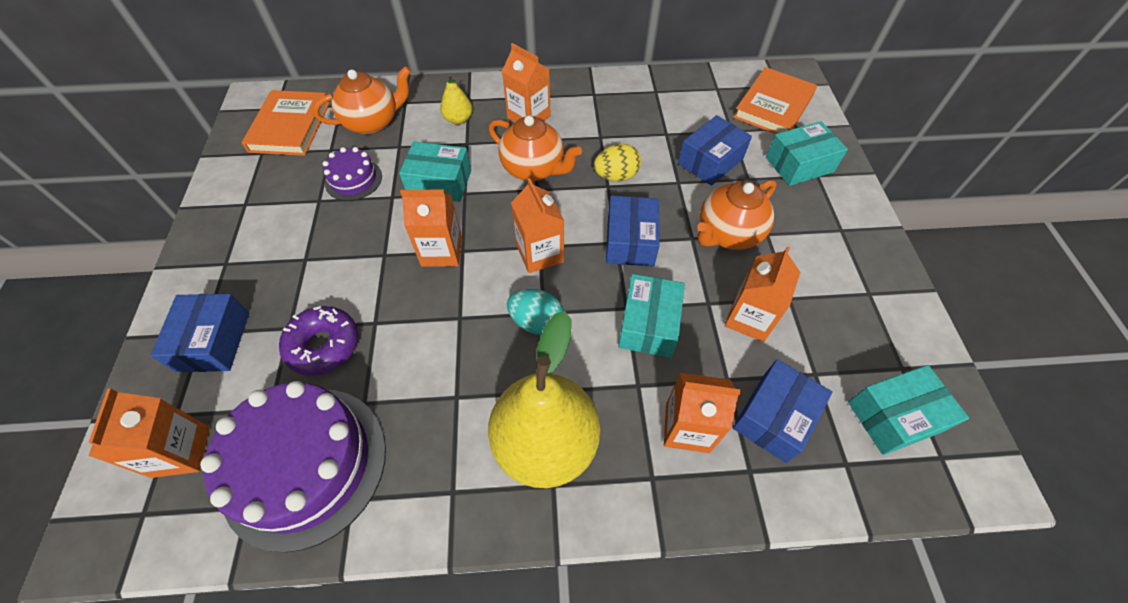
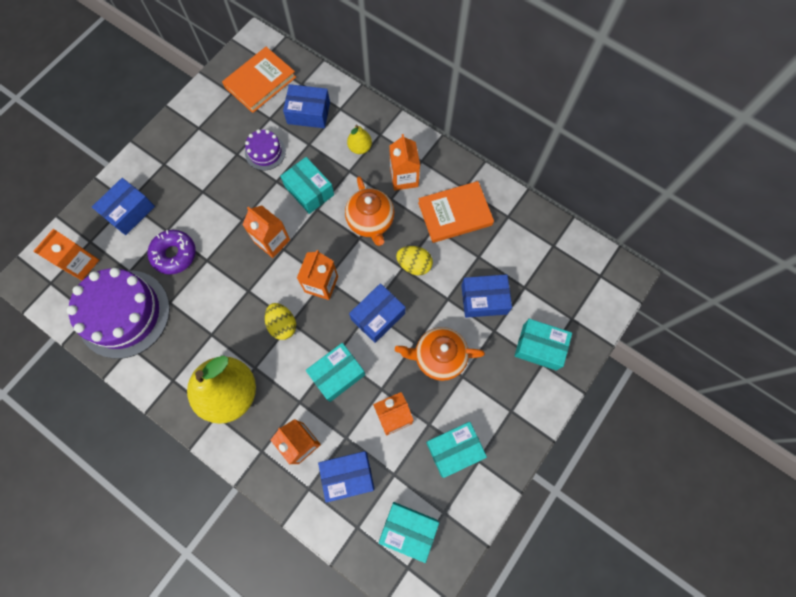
camera: 40 degrees right, 15 degrees up
orange teapot [313,66,411,135] -> blue box [283,84,330,128]
turquoise egg [507,289,563,335] -> yellow egg [265,303,296,340]
orange book [733,67,817,134] -> orange book moved to [418,181,494,243]
none -> turquoise box [426,422,487,478]

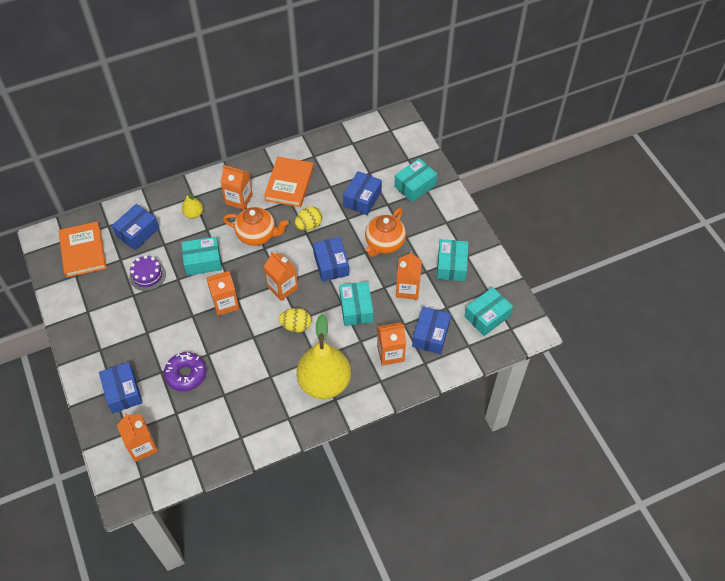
camera: 60 degrees left, 15 degrees down
purple cake [67,268,170,359] -> none

